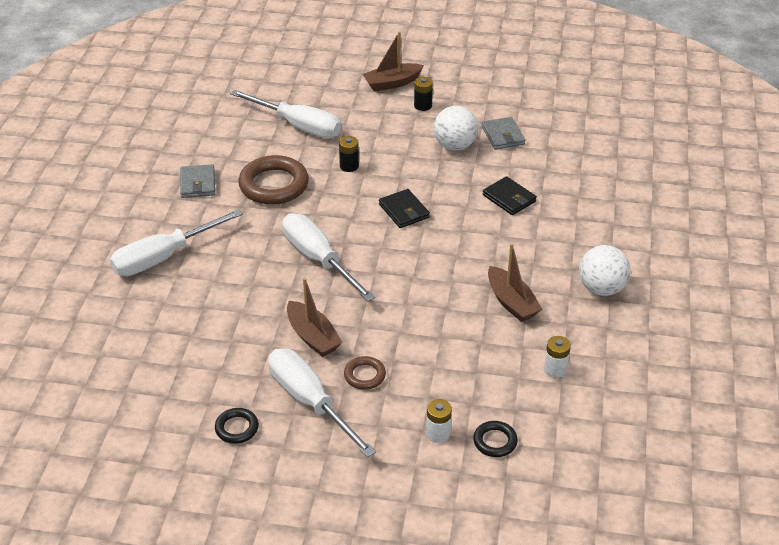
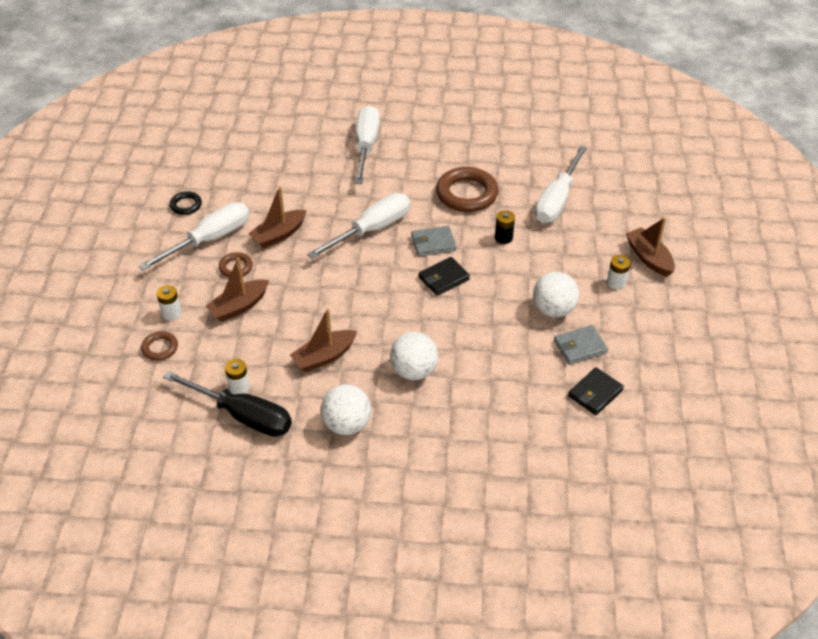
camera: 85 degrees right, 5 degrees up
white screwdriver [110,209,243,276] -> white screwdriver turned 45 degrees clockwise [355,105,380,184]
grey wallet [180,164,215,198] -> grey wallet moved to [411,226,457,256]
black battery [414,77,433,111] -> white battery [607,255,630,290]
black ring [473,421,518,457] -> brown ring [141,331,178,361]
black wallet [483,176,537,215] -> black wallet moved to [568,367,624,415]
none -> black screwdriver [163,371,292,437]
none -> brown boat [205,257,269,322]
none -> white ball [390,332,438,380]

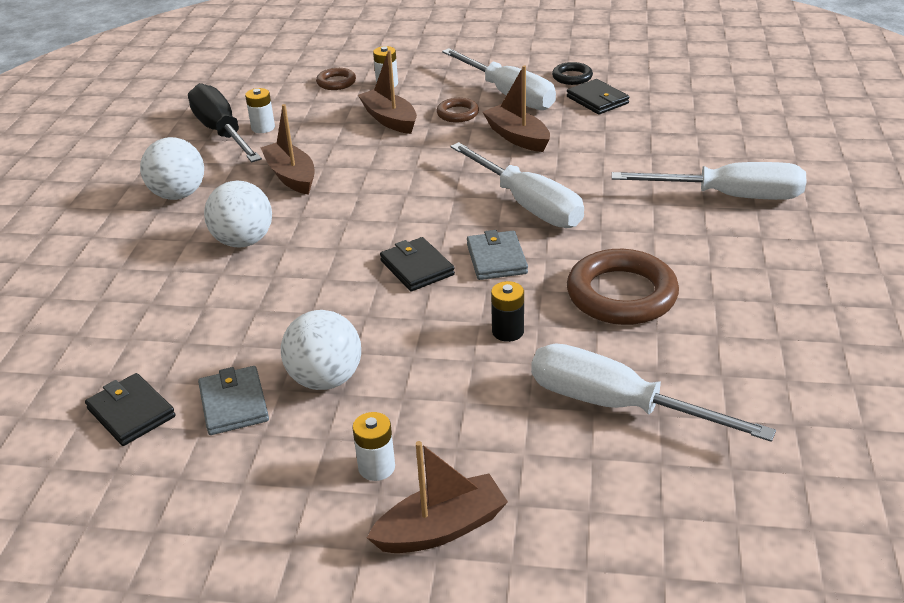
camera: 95 degrees right, 10 degrees down
black screwdriver [163,371,292,437] -> black screwdriver turned 120 degrees clockwise [188,83,262,162]
none -> black wallet [567,79,629,115]

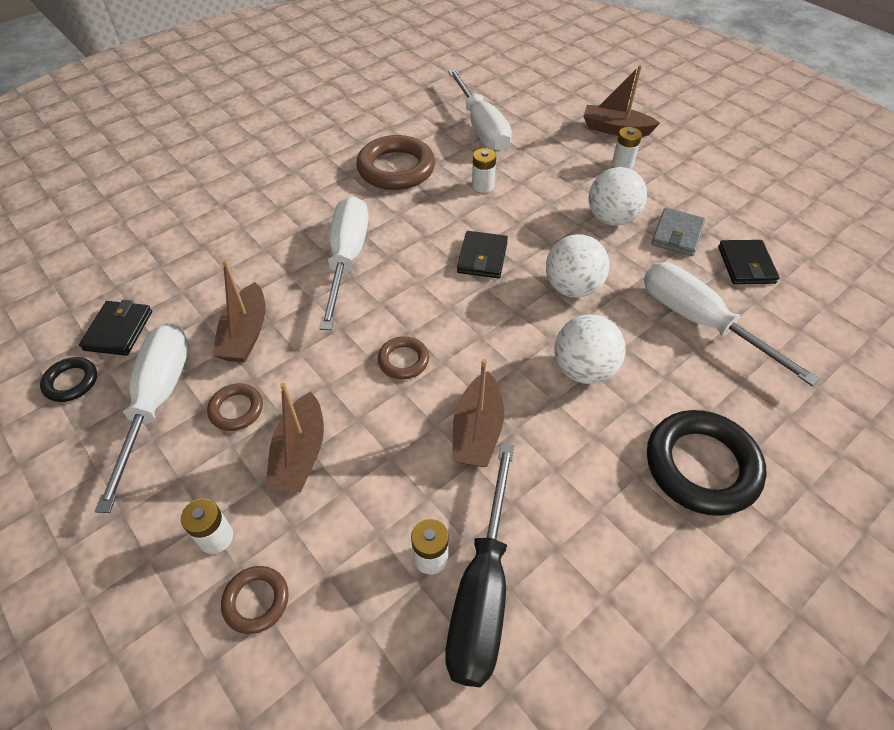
camera: 140 degrees left, 15 degrees up
white ball [140,137,204,200] -> white ball moved to [546,234,610,298]
grey wallet [467,230,528,280] -> none
black battery [491,281,524,342] -> white battery [472,148,496,193]
white screwdriver [612,162,806,200] -> white screwdriver moved to [644,262,820,386]
none -> brown ring [378,336,429,379]
none -> black ring [647,410,767,516]

